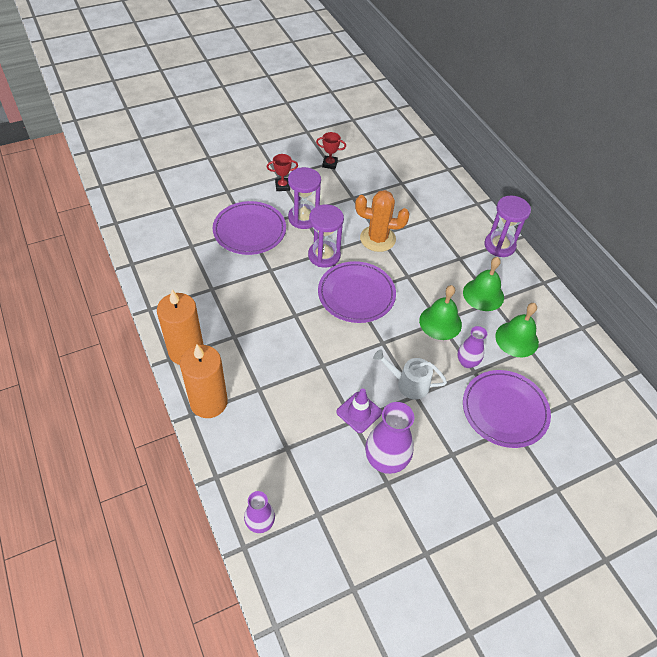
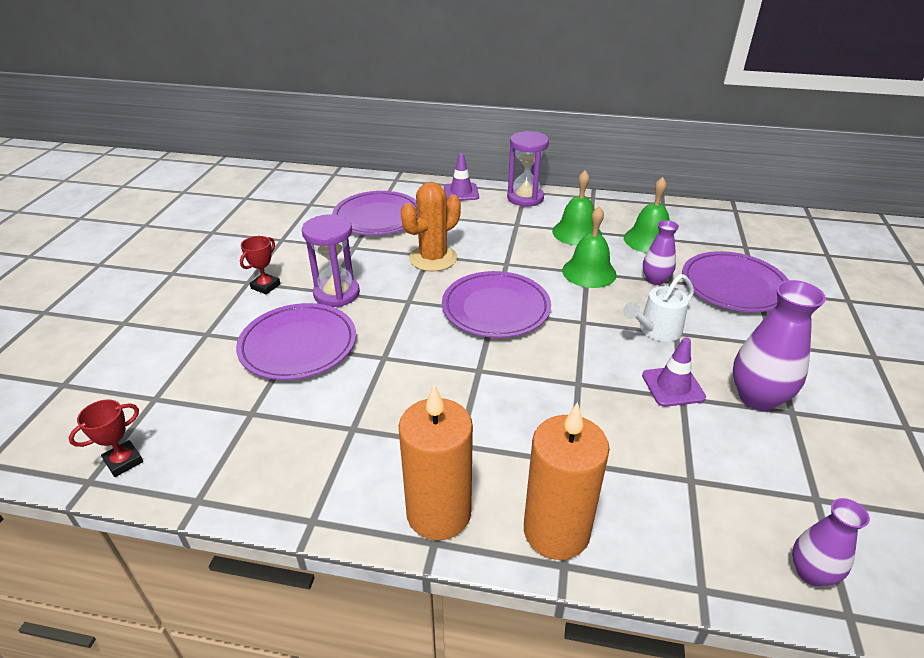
camera: 50 degrees left, 15 degrees down
purple hourglass [308,204,344,268] -> none
red trophy [316,132,346,169] -> red trophy moved to [69,400,143,477]
none -> purple plate [332,191,417,235]
none -> purple traffic cone [444,153,479,201]

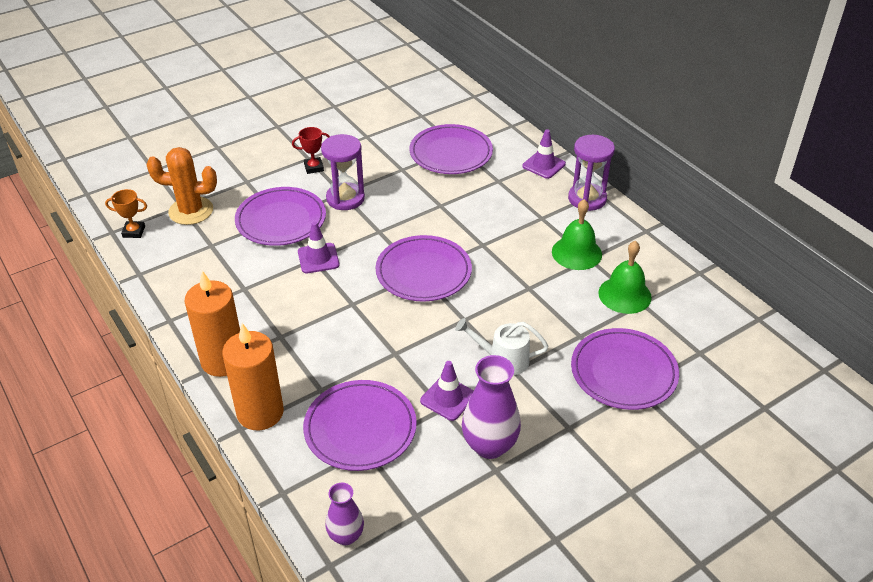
camera: 45 degrees right, 5 degrees up
red trophy [69,400,143,477] -> orange trophy [105,189,147,238]
orange cactus [401,182,461,271] -> orange cactus moved to [146,147,217,225]
green bell [562,207,617,288] -> none
purple vase [643,220,679,285] -> none
none -> purple traffic cone [298,221,340,273]
none -> purple plate [303,380,417,471]

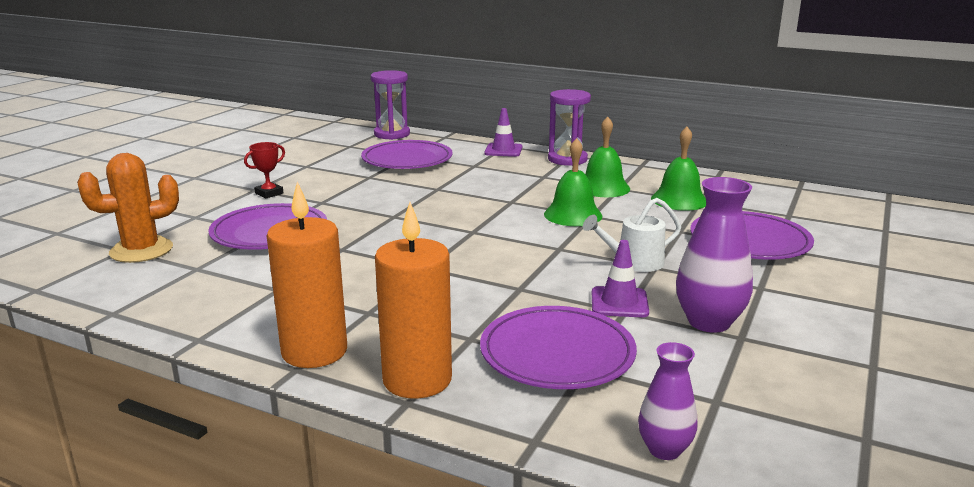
camera: 30 degrees left, 20 degrees down
orange trophy [105,189,147,238] -> none
purple traffic cone [298,221,340,273] -> none
purple hourglass [321,134,365,210] -> purple hourglass moved to [371,70,410,140]
purple plate [376,235,472,302] -> none
none -> green bell [544,138,602,226]

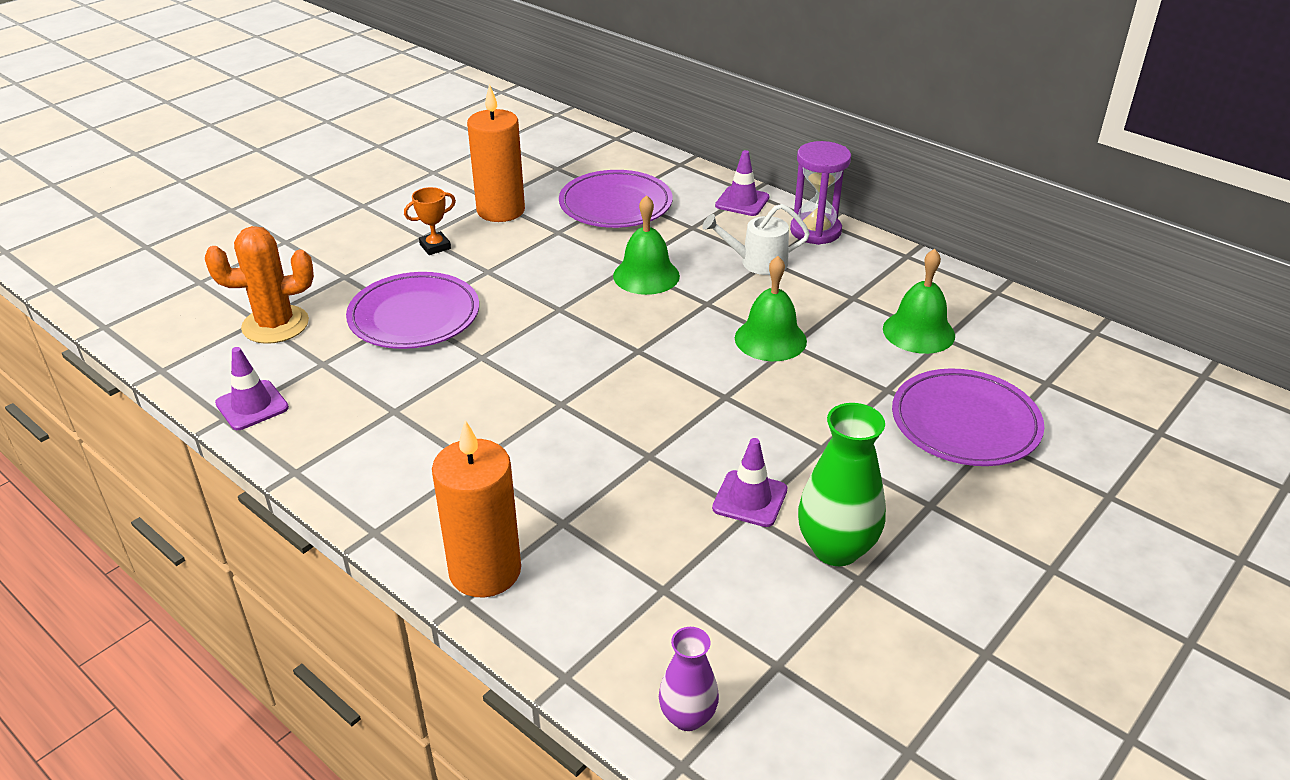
camera: 15 degrees right, 15 degrees up
red trophy [244,142,285,198] -> orange trophy [404,187,456,255]
orange candle [267,181,347,368] -> orange candle moved to [467,84,525,222]
purple hourglass [371,70,410,140] -> none
purple plate [480,306,637,389] -> none
white watering can [583,198,681,272] -> white watering can moved to [702,204,810,275]
green bell [585,117,630,197] -> green bell moved to [613,195,680,295]
purple vase [676,177,753,333] -> green vase [798,403,886,566]
none -> purple traffic cone [215,347,289,430]

